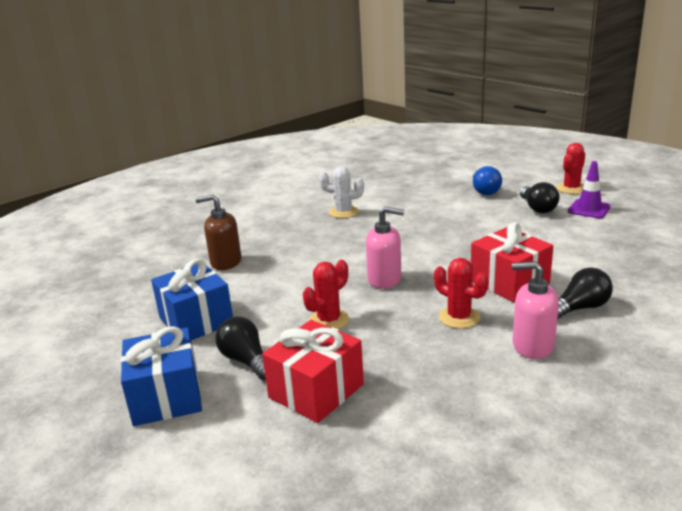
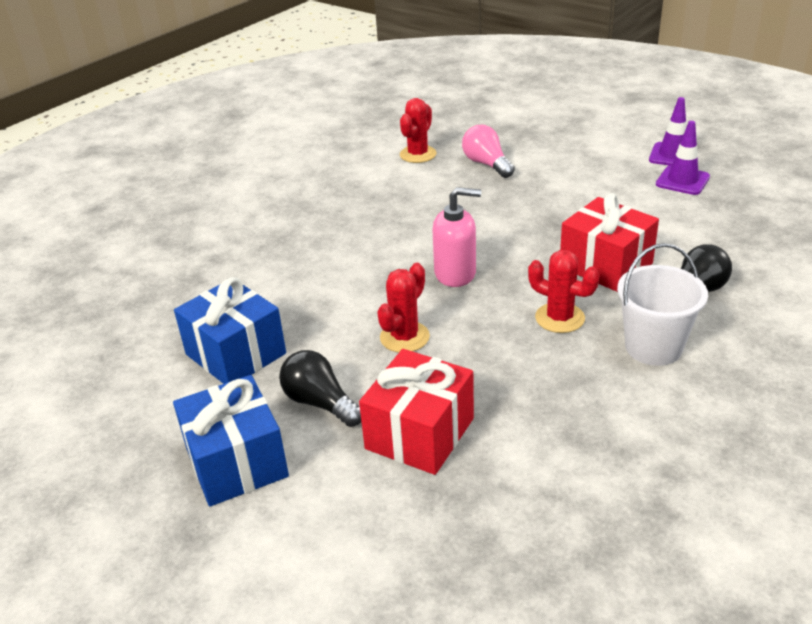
camera: 10 degrees left, 10 degrees up
brown soap dispenser [195,195,242,270] -> none
white cactus [319,166,364,218] -> none
blue light bulb [473,166,502,195] -> none
pink soap dispenser [512,261,559,359] -> white bucket [617,243,708,366]
black light bulb [520,182,559,213] -> none
red cactus [556,143,585,194] -> red cactus moved to [400,98,437,163]
none -> pink light bulb [462,125,515,178]
none -> purple traffic cone [656,121,710,195]

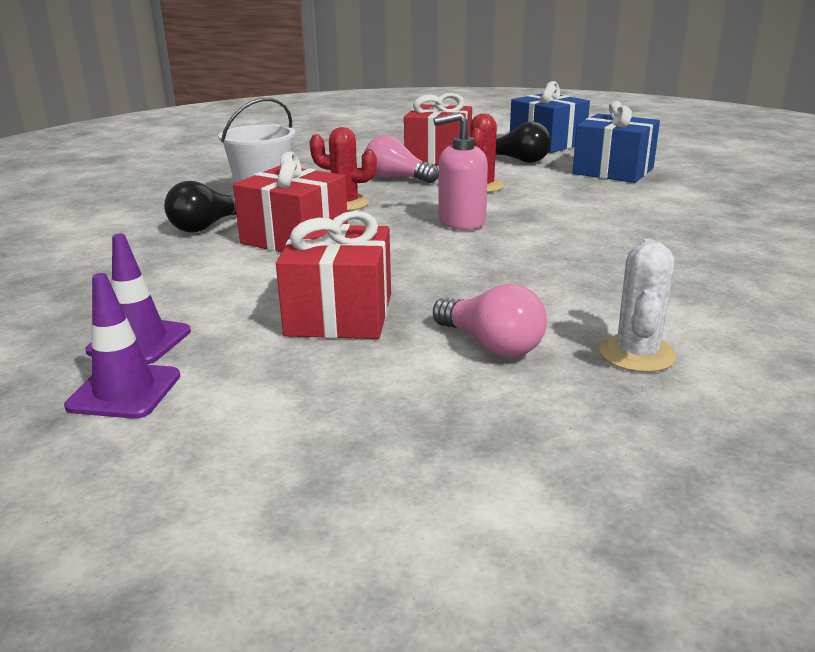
camera: 165 degrees right, 10 degrees down
red cactus [400,98,437,163] -> white cactus [599,239,676,372]
none -> red gift [276,211,391,339]
none -> pink light bulb [366,135,439,183]

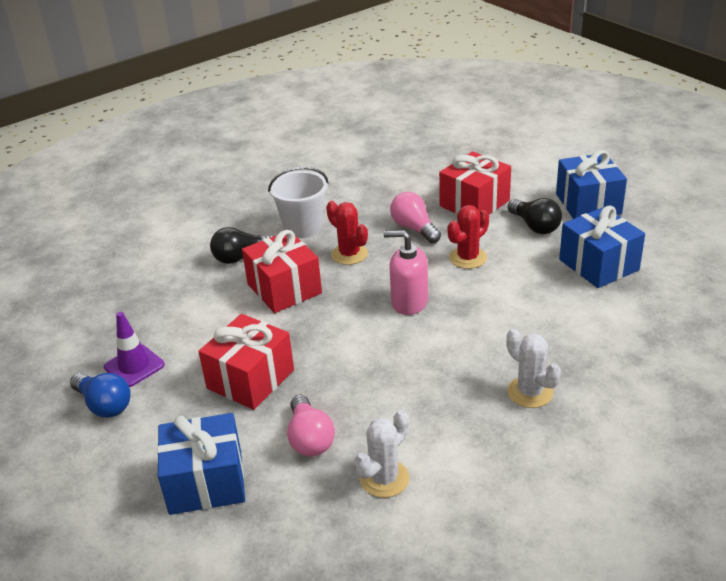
camera: 30 degrees right, 10 degrees up
purple traffic cone [64,273,180,419] -> blue light bulb [70,373,131,418]
none -> blue gift [157,413,245,515]
none -> white cactus [506,329,561,408]

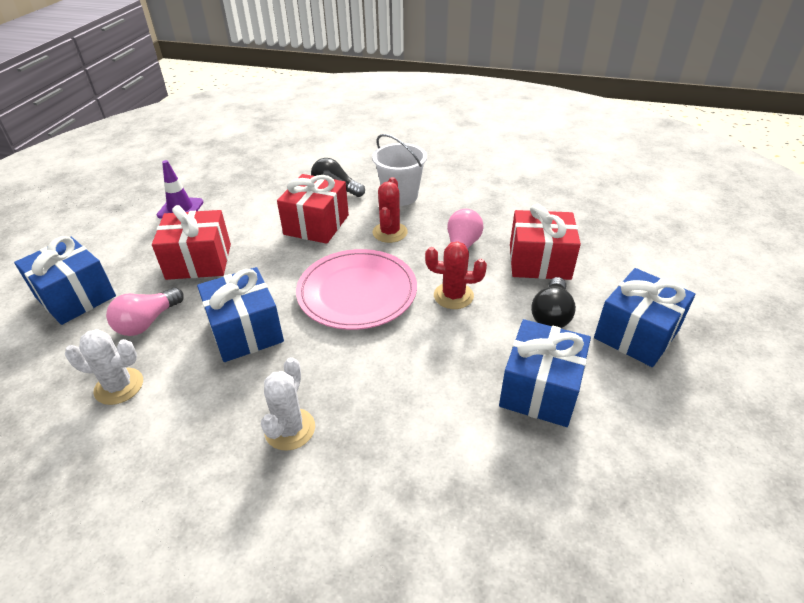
camera: 50 degrees right, 5 degrees up
blue light bulb [70,373,131,418] -> none
pink soap dispenser [384,230,428,315] -> pink plate [296,249,417,330]
none -> blue gift [197,267,284,362]

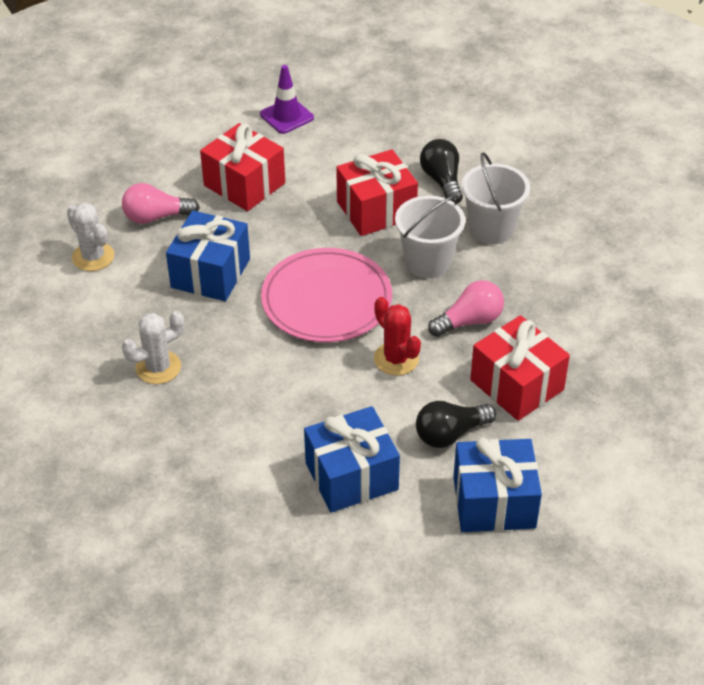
camera: 45 degrees right, 5 degrees up
blue gift [14,236,116,325] -> none
red cactus [373,177,408,243] -> white bucket [395,195,465,278]

